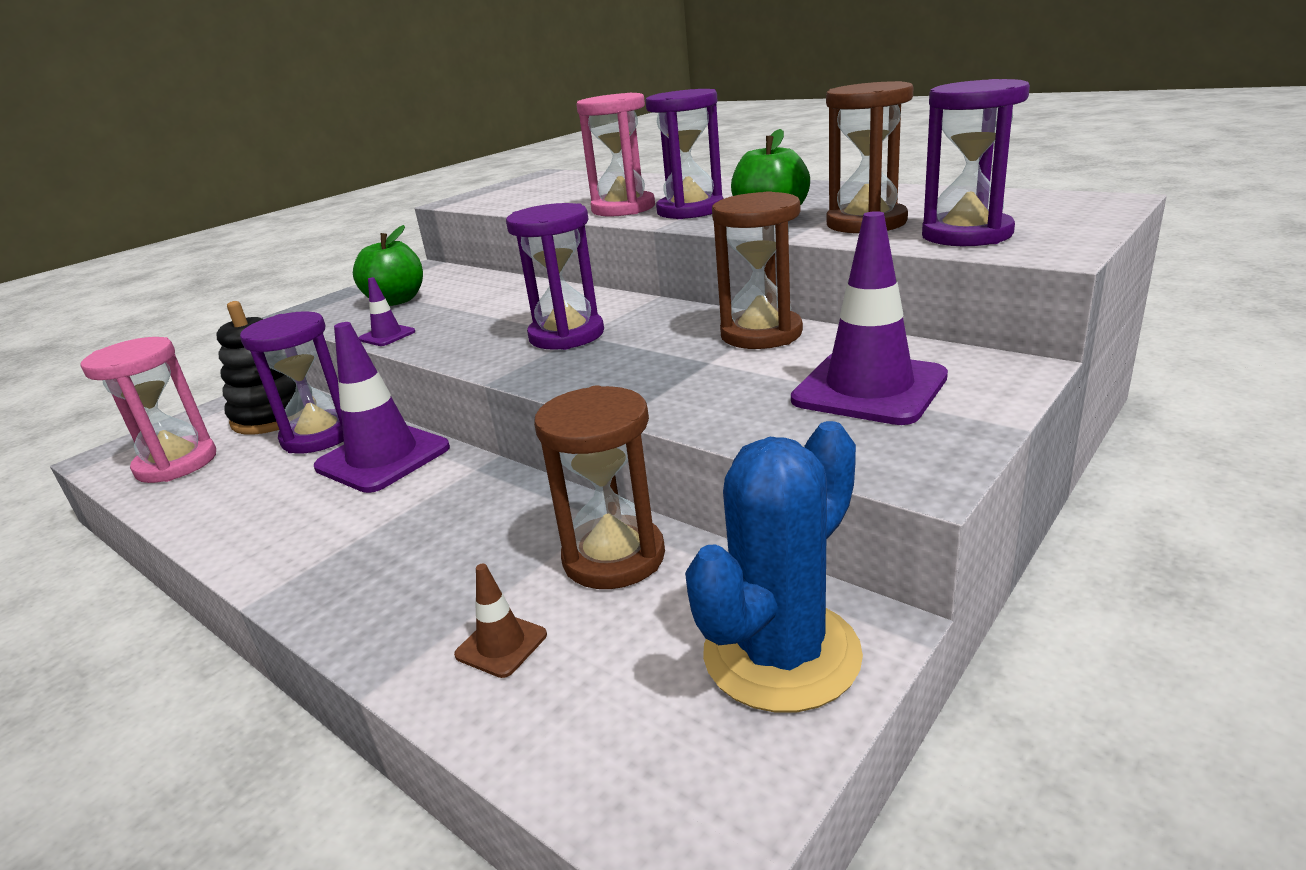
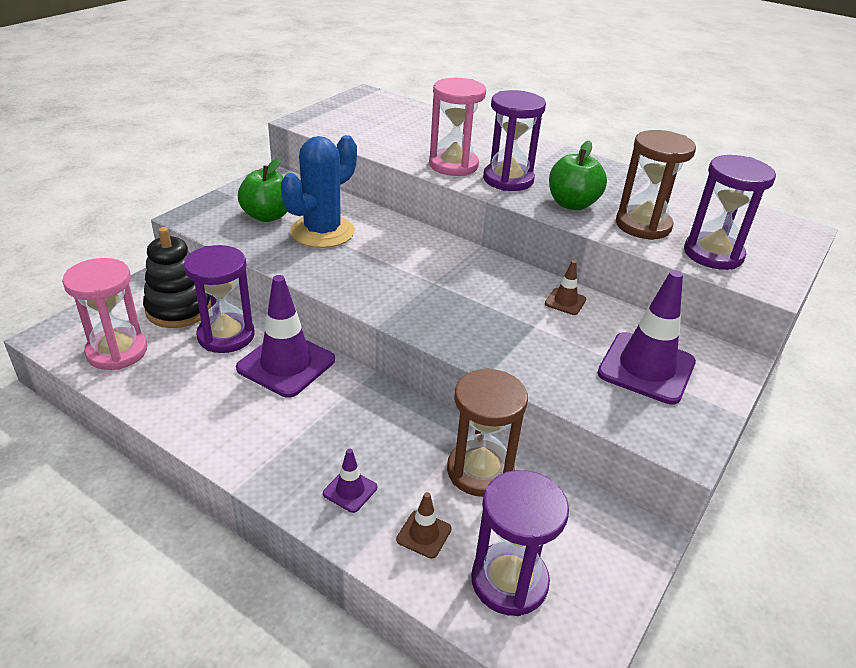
camera: 10 degrees left, 10 degrees up
purple traffic cone [359,277,415,346] -> purple traffic cone moved to [323,449,377,513]
purple hourglass [506,203,604,350] -> purple hourglass moved to [471,470,569,616]
blue cactus [685,421,863,713] -> blue cactus moved to [281,135,357,248]
brown hourglass [712,191,803,349] -> brown traffic cone [545,260,586,315]

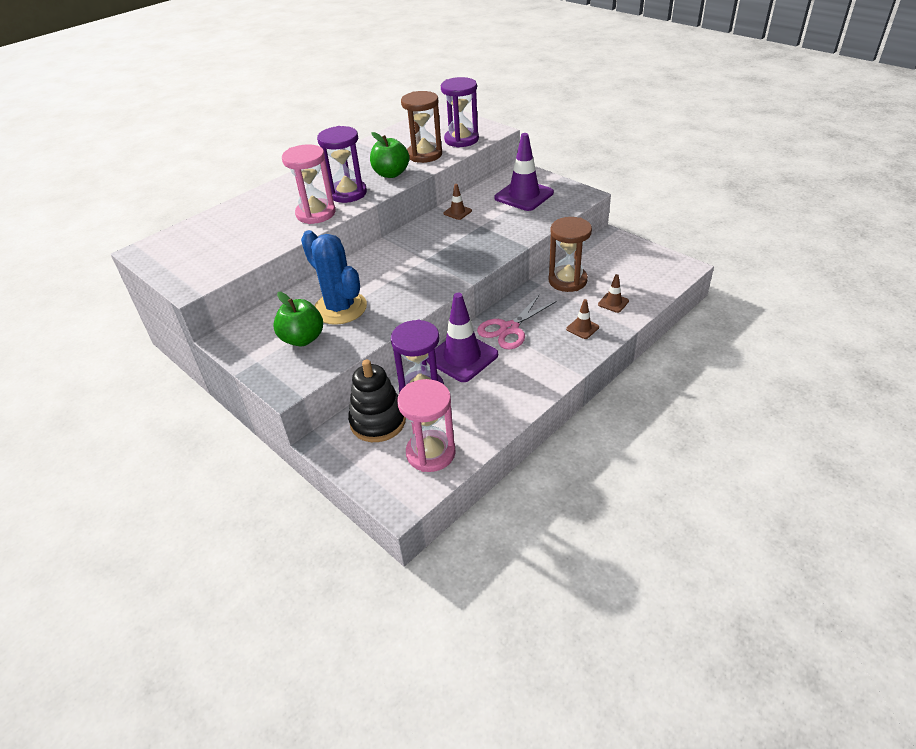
camera: 75 degrees left, 5 degrees up
purple traffic cone [323,449,377,513] -> brown traffic cone [566,299,599,339]
purple hourglass [471,470,569,616] -> none
none -> pink scissors [477,295,556,349]

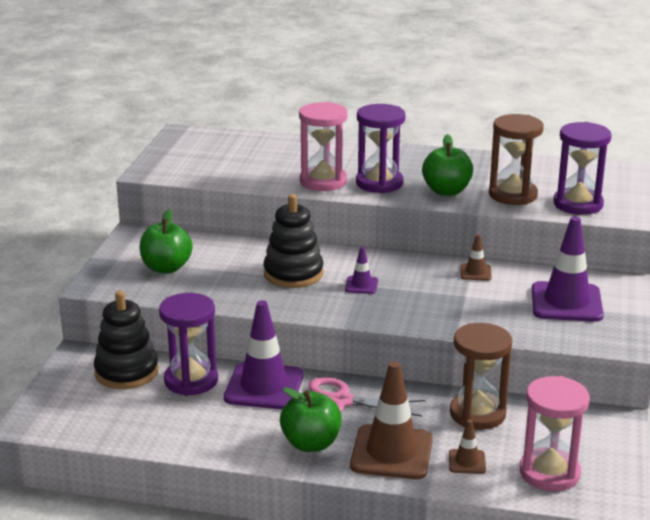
camera: 55 degrees right, 15 degrees down
blue cactus [301,230,367,325] -> none
pink hourglass [397,379,456,472] -> pink hourglass moved to [520,376,590,491]
brown traffic cone [566,299,599,339] -> brown traffic cone [350,361,433,479], size x2.13
none -> black stacking toy [263,194,324,288]
none -> green apple [280,387,342,452]
none -> purple traffic cone [345,246,378,294]

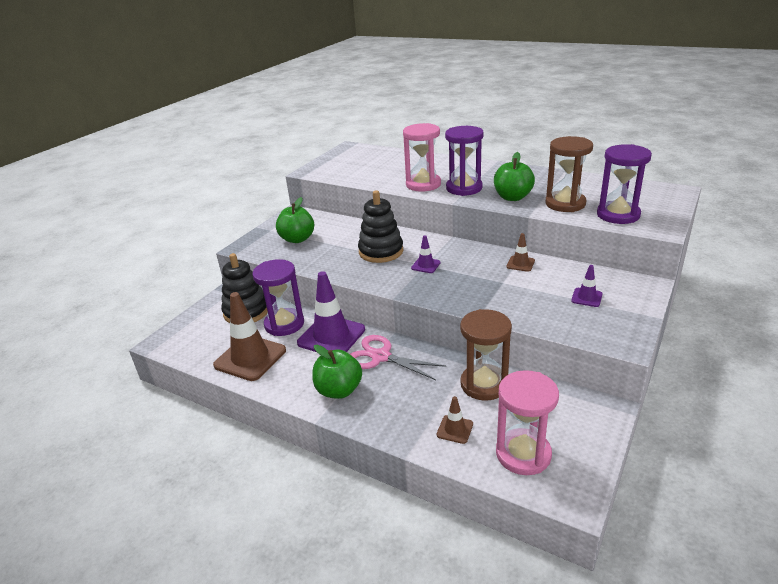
camera: 20 degrees right, 5 degrees up
brown traffic cone [350,361,433,479] -> brown traffic cone moved to [213,292,286,381]
purple traffic cone [532,217,604,322] -> purple traffic cone [571,265,603,307], size x0.47

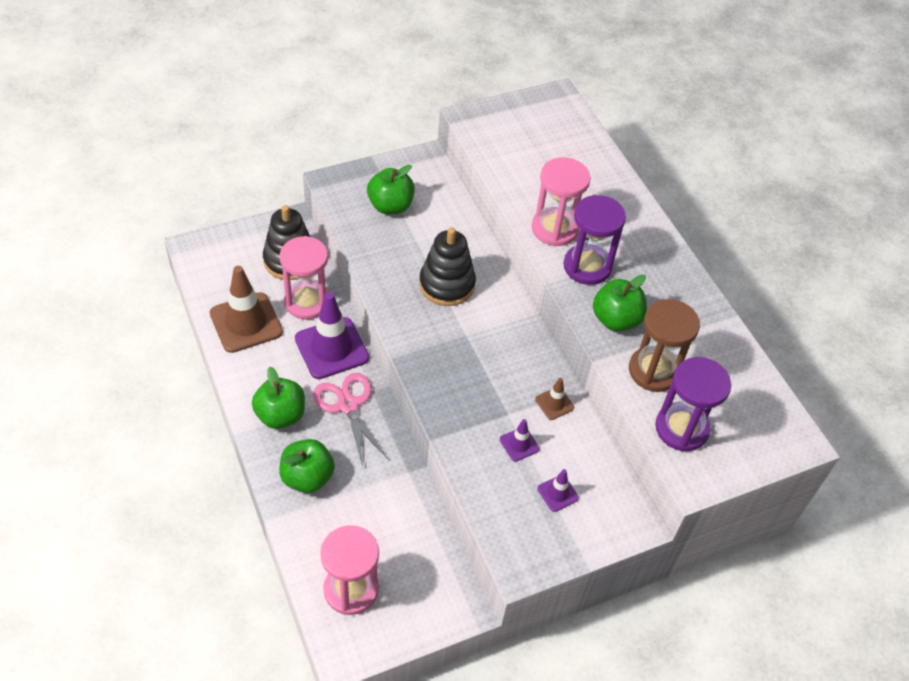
camera: 30 degrees right, 20 degrees up
purple hourglass [252,259,304,336] -> pink hourglass [280,236,329,320]
purple traffic cone [411,235,441,273] -> purple traffic cone moved to [500,419,540,462]
brown traffic cone [437,396,473,444] -> none
brown hourglass [460,309,512,401] -> none
none -> green apple [279,439,335,493]

